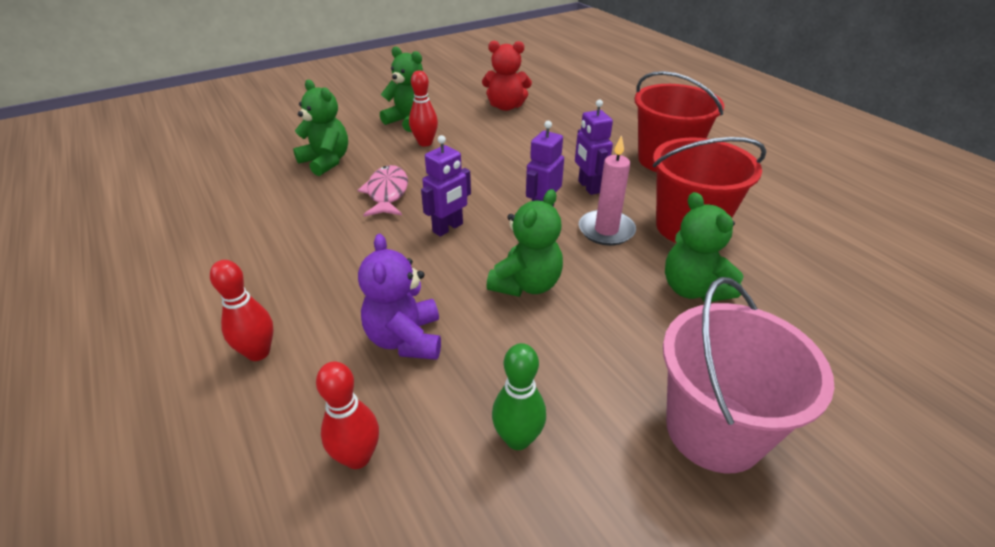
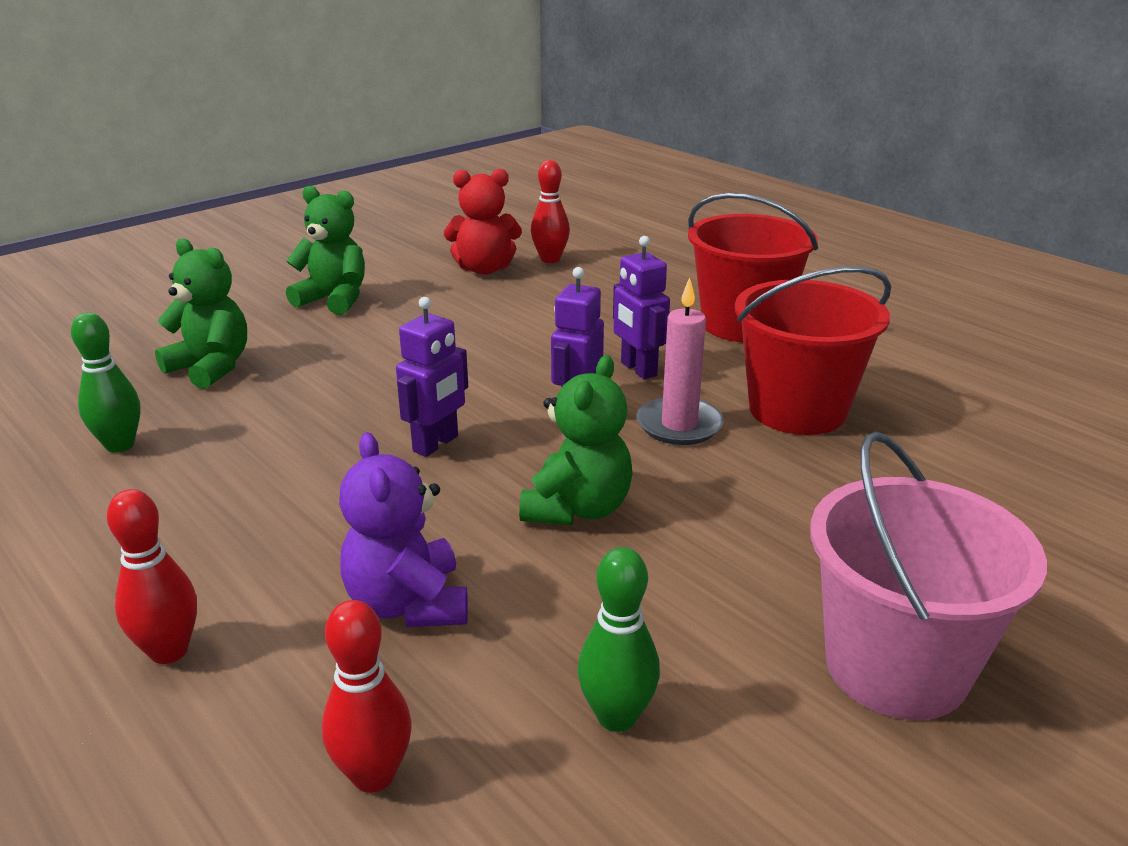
camera: 10 degrees left, 10 degrees down
pink fish [358,165,408,217] -> none
red bowling pin [409,71,438,147] -> red bowling pin moved to [531,160,570,263]
green teddy bear [665,192,743,302] -> none
none -> green bowling pin [71,313,141,453]

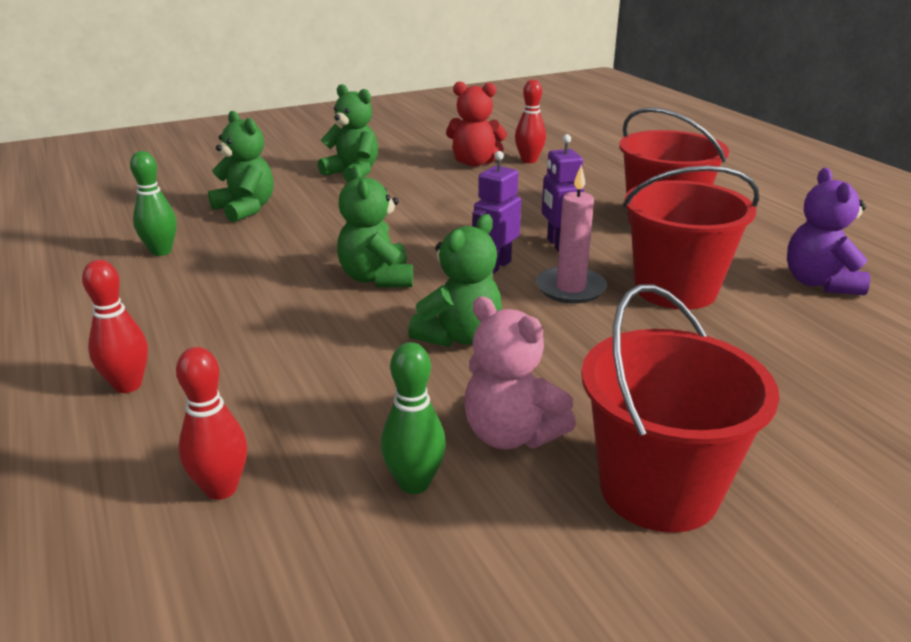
camera: 15 degrees right, 0 degrees up
purple teddy bear [339,432,468,627] -> purple teddy bear moved to [787,168,870,295]
purple robot [396,297,468,457] -> green teddy bear [337,165,413,288]
pink bucket [810,431,1047,720] -> red bucket [581,284,780,533]
none -> pink teddy bear [464,296,576,449]

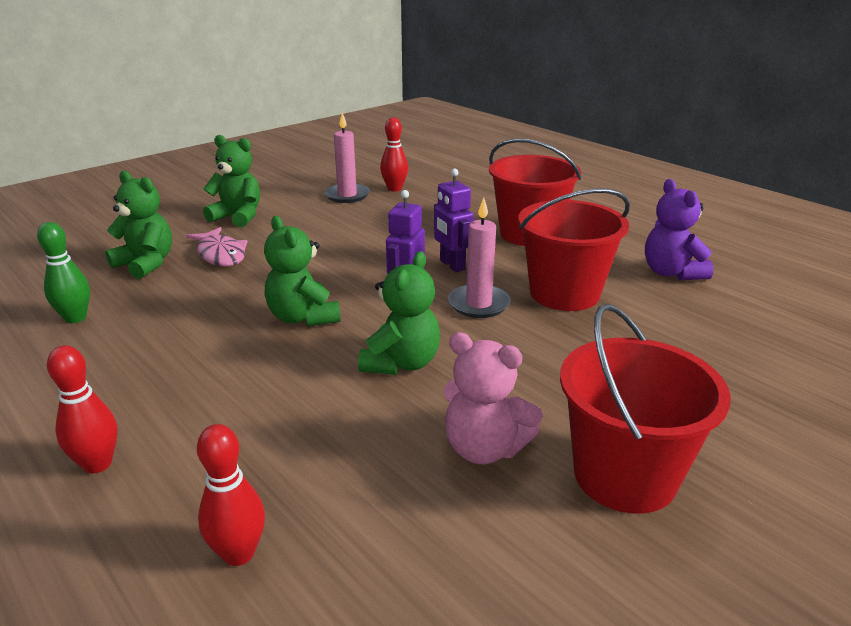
camera: 15 degrees left, 0 degrees up
green bowling pin [381,342,446,494] -> none
red teddy bear [446,81,507,167] -> pink candle [324,112,370,203]
none -> pink fish [186,227,248,267]

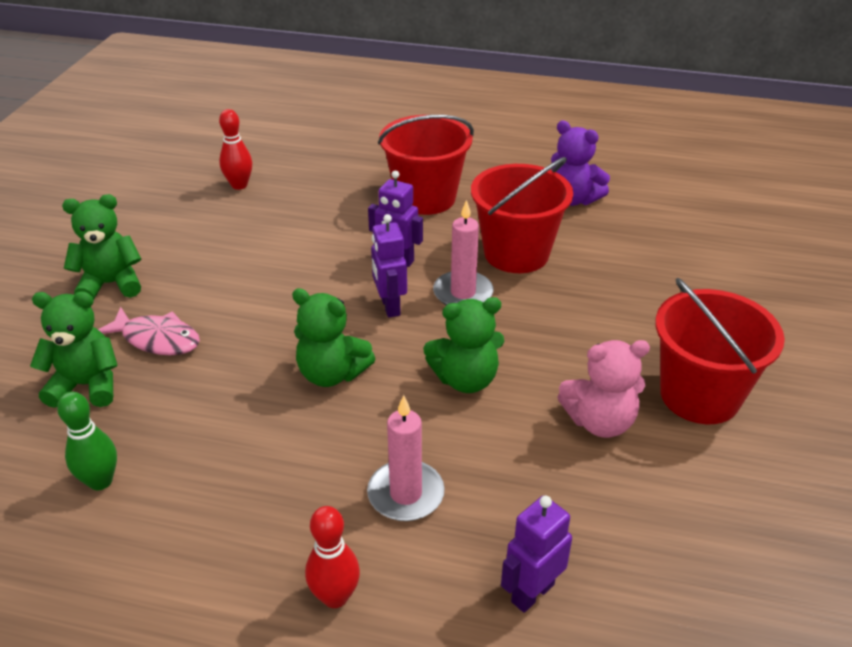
camera: 35 degrees left, 10 degrees up
red bowling pin [197,424,265,566] -> purple robot [501,496,572,613]
pink candle [324,112,370,203] -> pink candle moved to [367,395,445,521]
green teddy bear [358,251,440,375] -> green teddy bear turned 90 degrees clockwise [423,297,504,393]

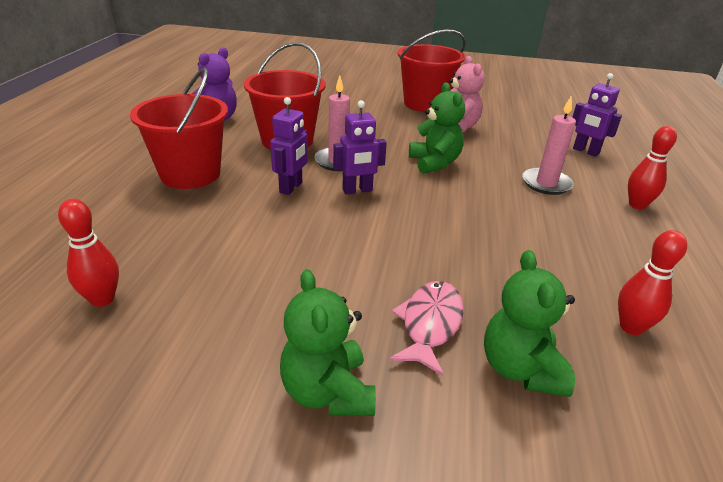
camera: 95 degrees left, 5 degrees down
green bowling pin [57,392,117,490] -> red bowling pin [618,230,687,335]
green teddy bear [292,288,375,387] -> none

